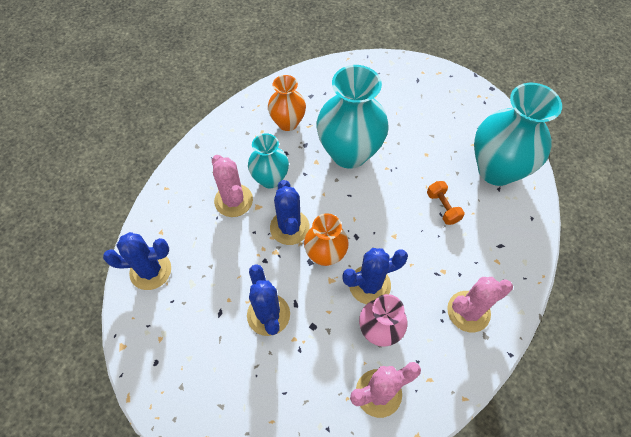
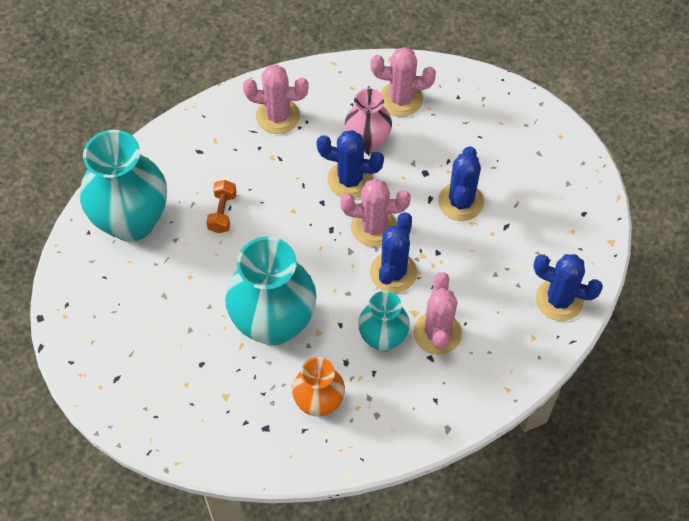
camera: 150 degrees left, 0 degrees up
orange vase [304,213,349,266] -> pink cactus [340,179,411,247]

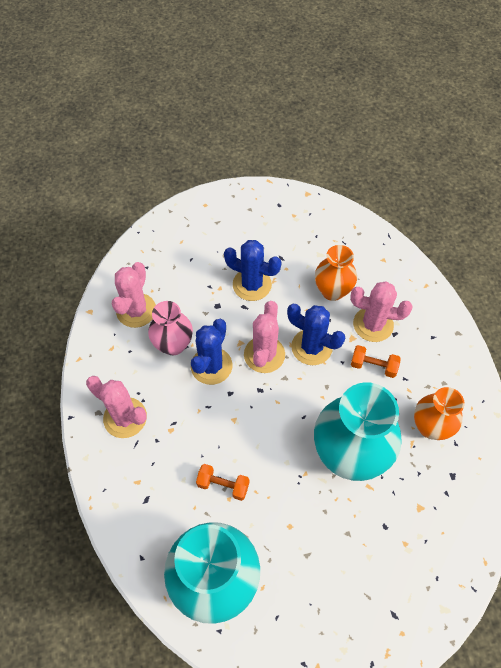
camera: 80 degrees left, 0 degrees up
pink cactus [243,65,309,134] -> pink cactus turned 75 degrees counterclockwise [86,376,147,438]
turquoise vase [358,291,410,351] -> orange dumbbell [351,345,401,378]
blue cactus [533,254,603,321] -> none
none -> orange vase [315,245,357,301]

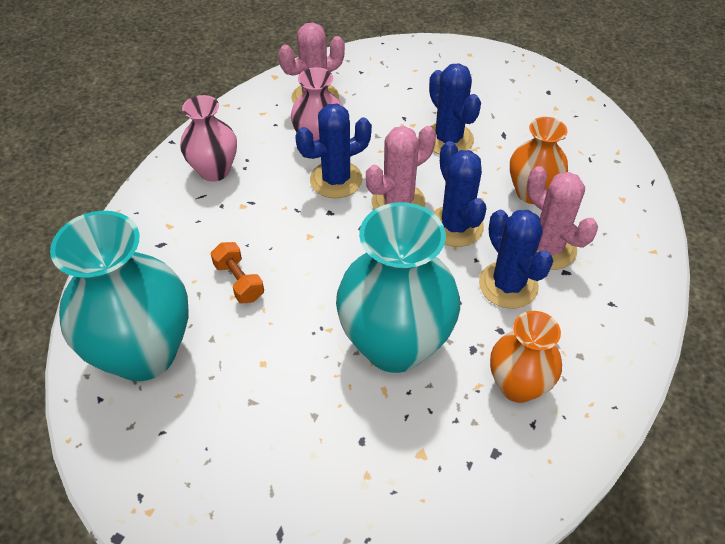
camera: 40 degrees right, 10 degrees down
pink cactus [86,376,147,438] -> pink vase [180,95,237,182]
orange dumbbell [351,345,401,378] -> blue cactus [479,210,553,309]

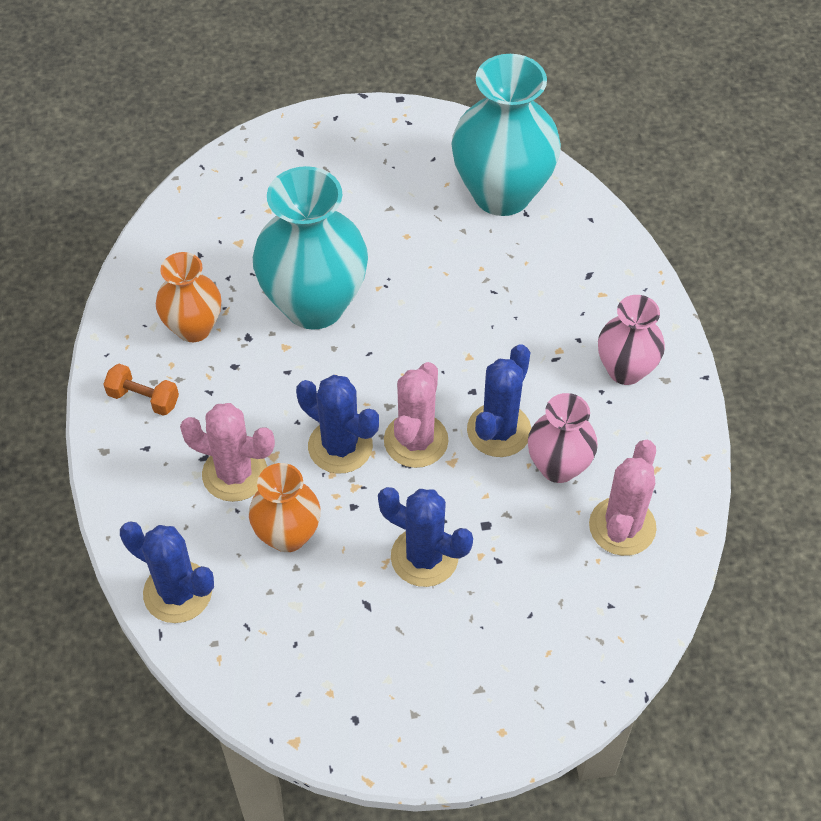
camera: 145 degrees right, 5 degrees up
orange dumbbell [211,242,264,303] -> orange dumbbell moved to [103,364,179,416]
blue cactus [479,210,553,309] -> blue cactus moved to [120,521,214,623]

